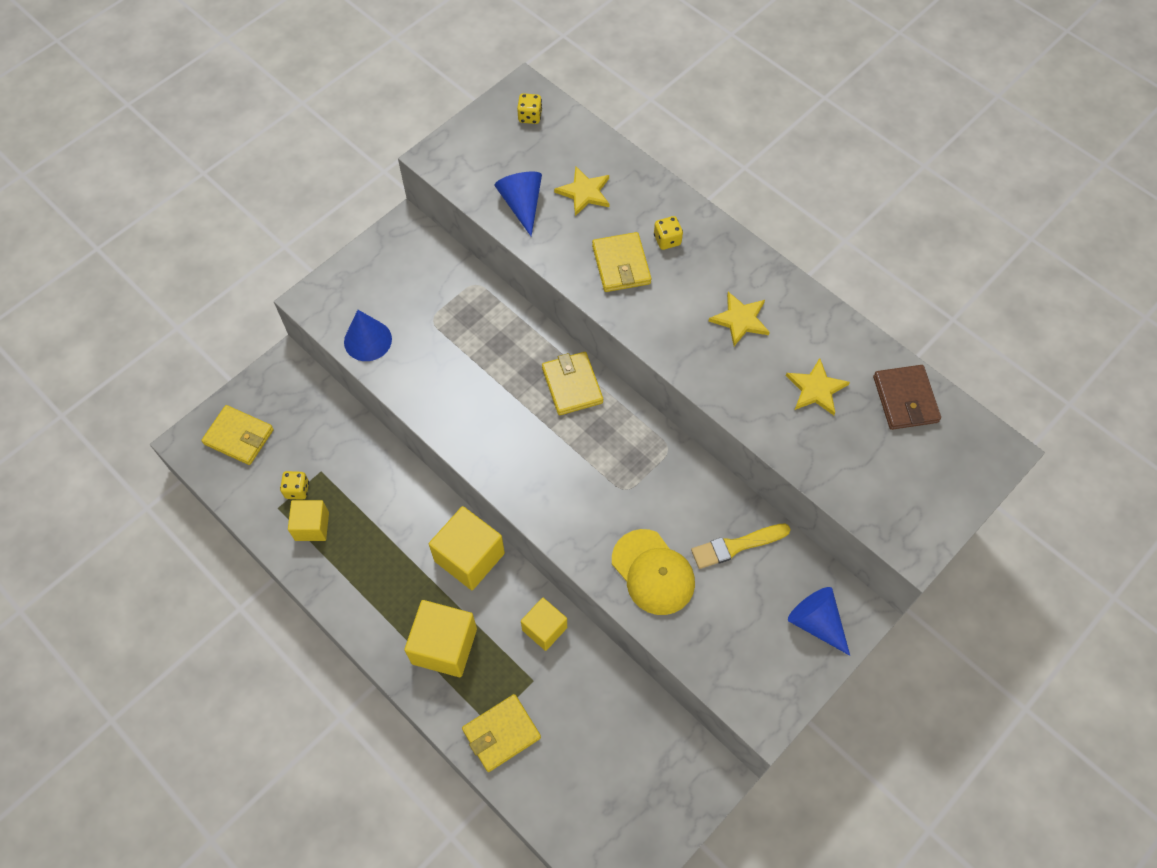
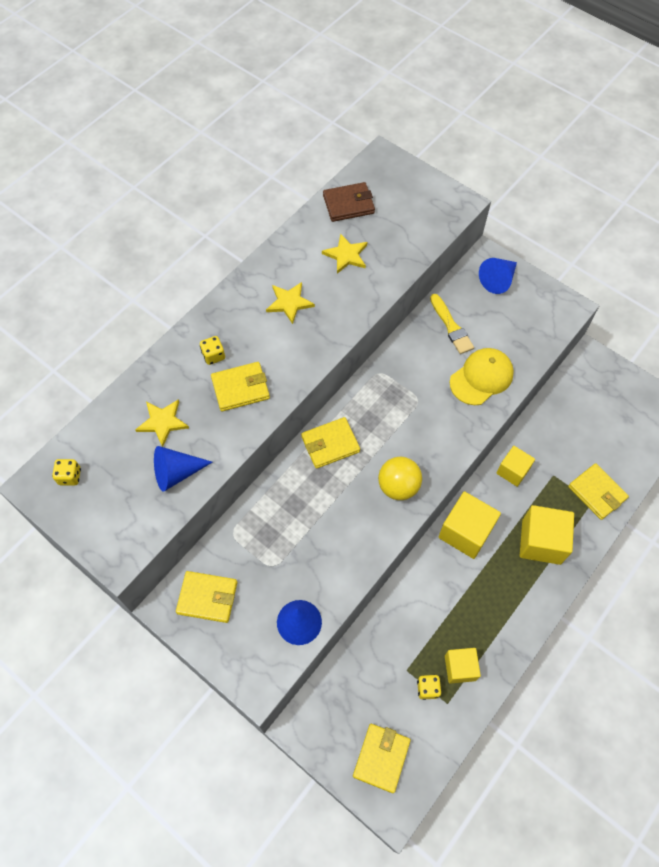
camera: 95 degrees left, 0 degrees up
none -> yellow wallet [176,571,237,623]
none -> yellow ball [378,457,422,500]

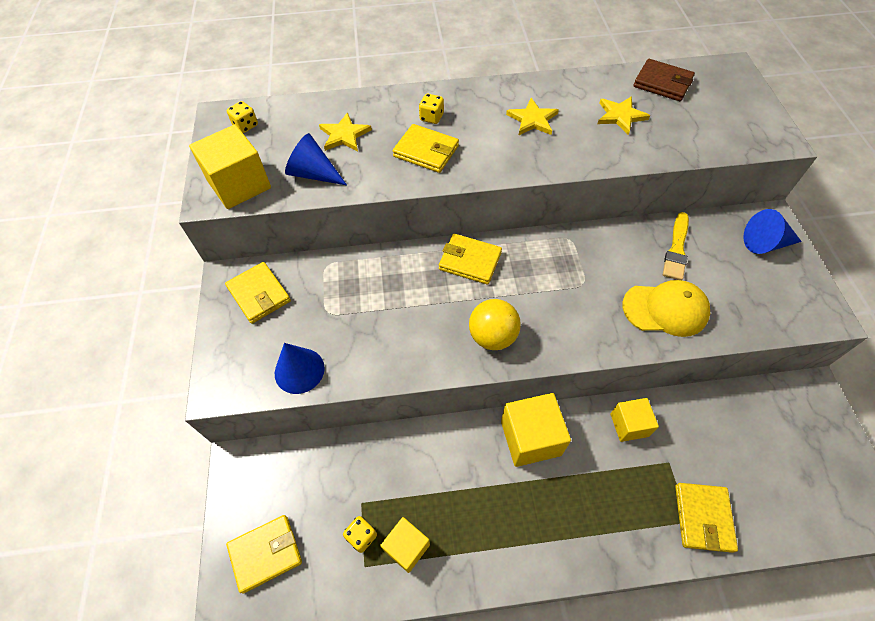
camera: 45 degrees right, 5 degrees down
yellow cube [520,505,574,565] -> yellow cube moved to [189,125,271,209]

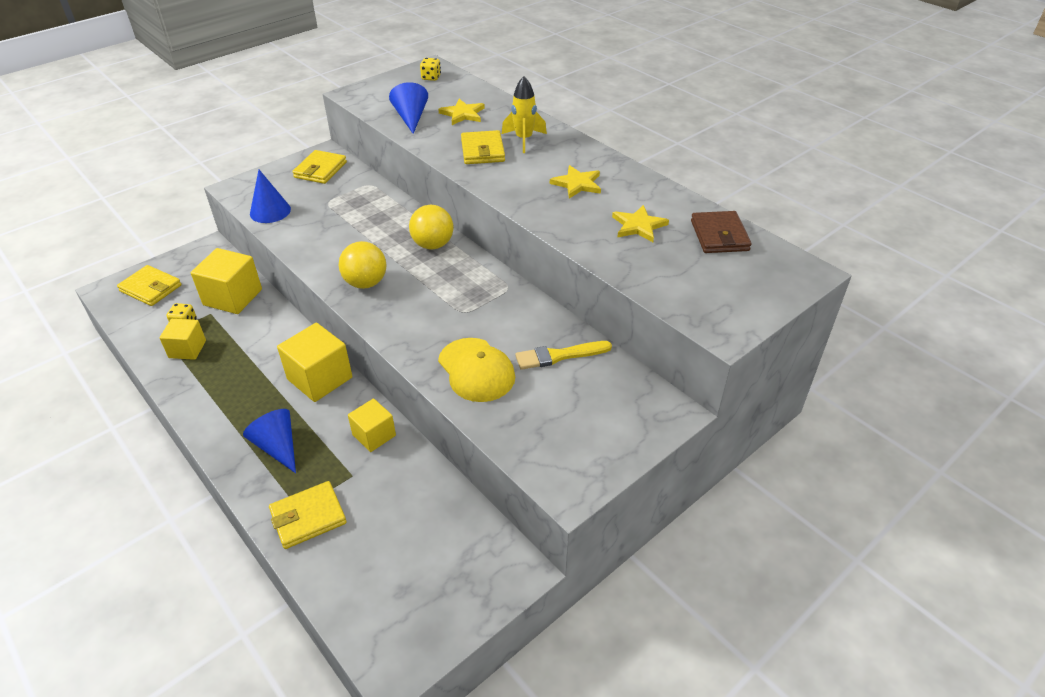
camera: 55 degrees right, 15 degrees down
yellow cube [189,125,271,209] -> yellow cube moved to [191,248,262,314]
yellow dice [419,94,444,124] -> yellow rocket [502,76,547,153]
yellow wallet [439,234,502,285] -> yellow ball [409,205,454,249]
blue cone [743,209,802,254] -> blue cone moved to [243,409,296,473]

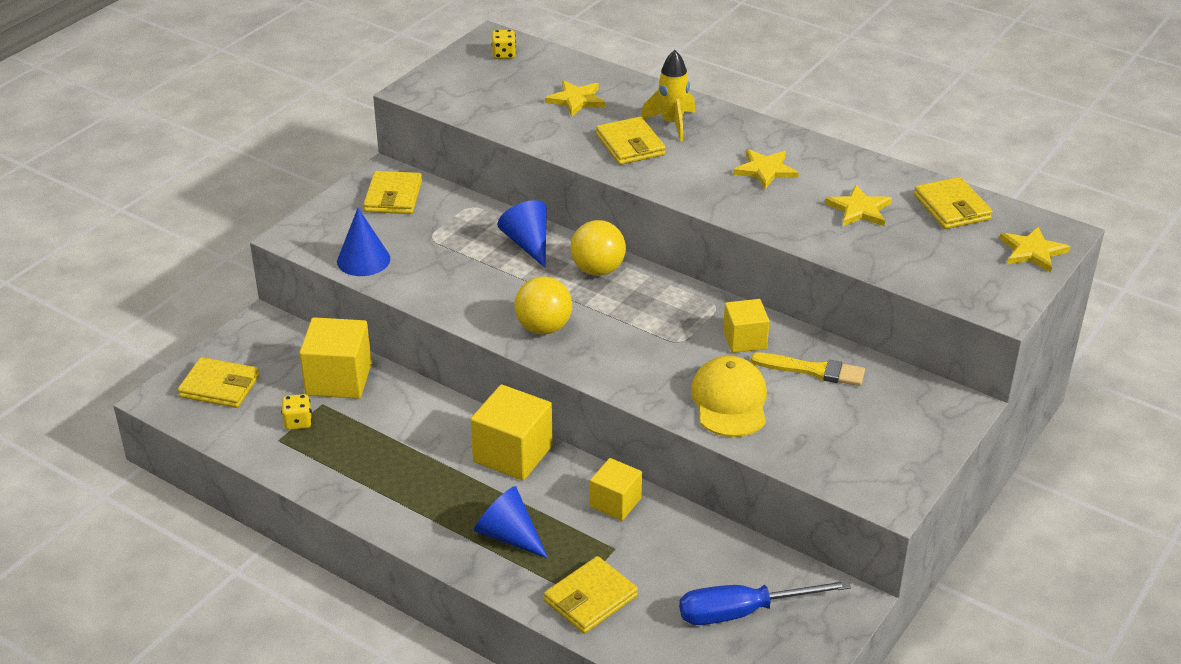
camera: 15 degrees left, 5 degrees down
yellow cube [159,319,206,360] -> yellow cube moved to [723,299,769,353]
blue cone [389,82,428,134] -> blue cone moved to [497,200,547,267]
yellow cap [438,338,515,402] -> yellow cap turned 135 degrees counterclockwise [691,356,767,437]
yellow brush [515,341,612,370] -> yellow brush turned 135 degrees counterclockwise [751,353,865,386]
brown wallet [691,211,752,253] -> yellow wallet [914,177,993,229]
none -> blue screwdriver [679,580,851,625]
none -> yellow star [999,227,1070,273]

